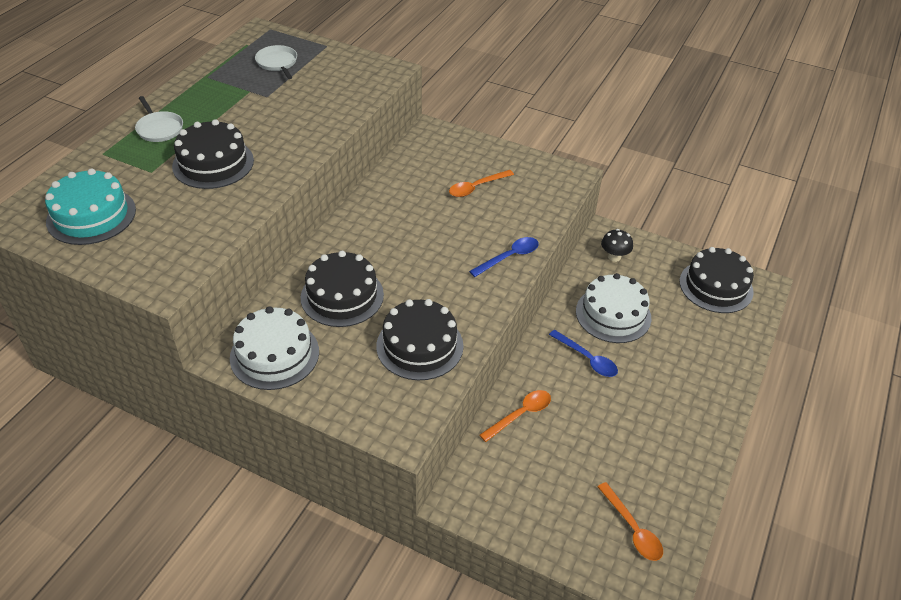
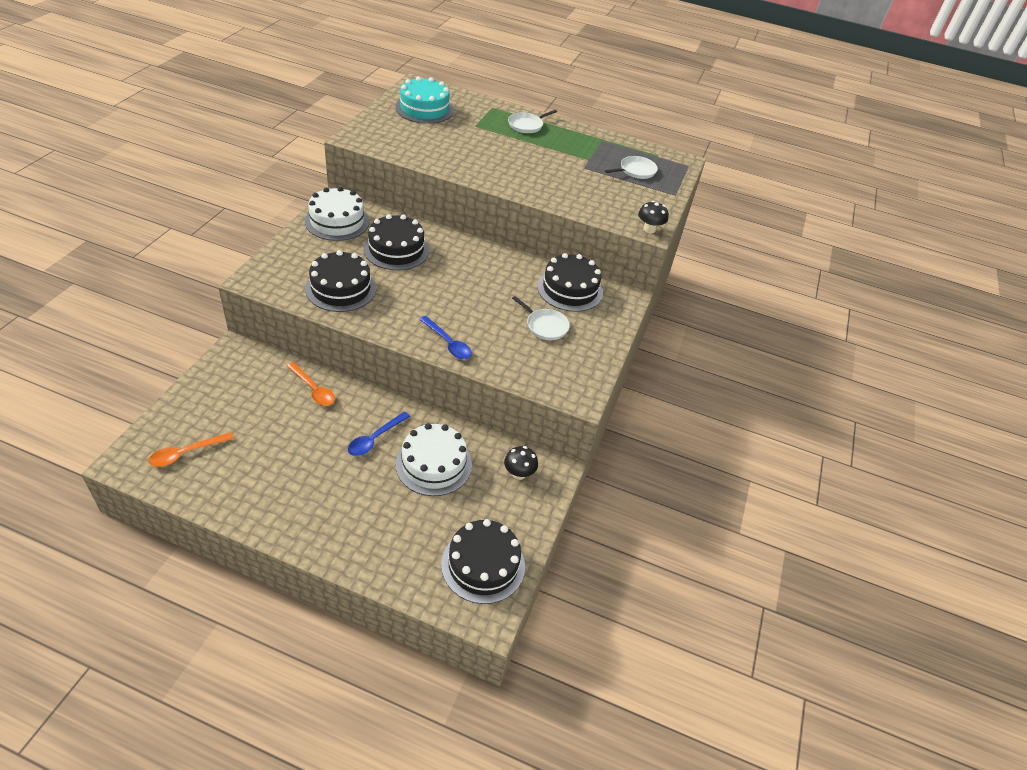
camera: 80 degrees right, 0 degrees up
black cake [172,119,254,189] -> black cake moved to [537,253,603,312]
orange spoon [449,170,514,197] -> white pan [512,296,570,340]
none -> black mushroom [638,201,668,233]

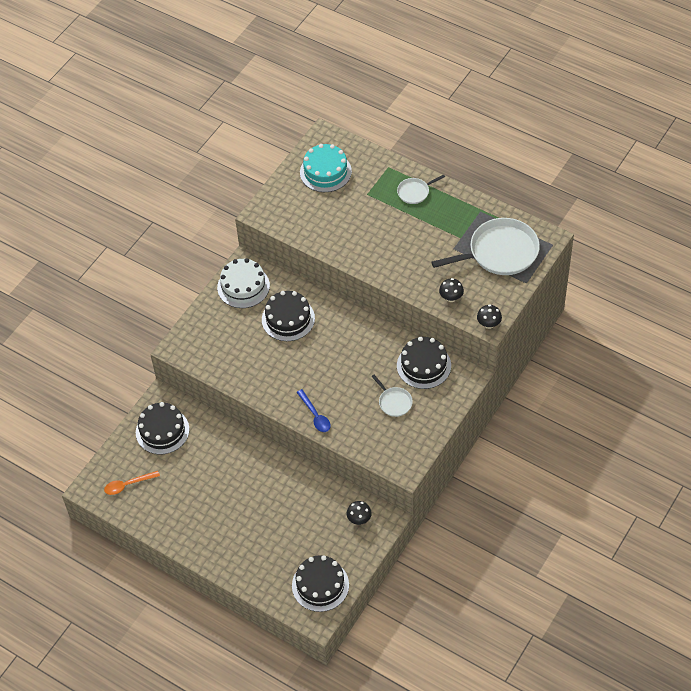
camera: 20 degrees right, 10 degrees up
orange spoon [287,362,335,406] -> none
black cake [305,250,376,312] -> black cake moved to [136,402,189,454]
blue spoon [348,412,410,456] -> none
white cake [396,423,472,496] -> none
white pan [605,156,658,179] -> white pan [431,218,540,275], size x2.10
none -> black mushroom [439,278,464,302]

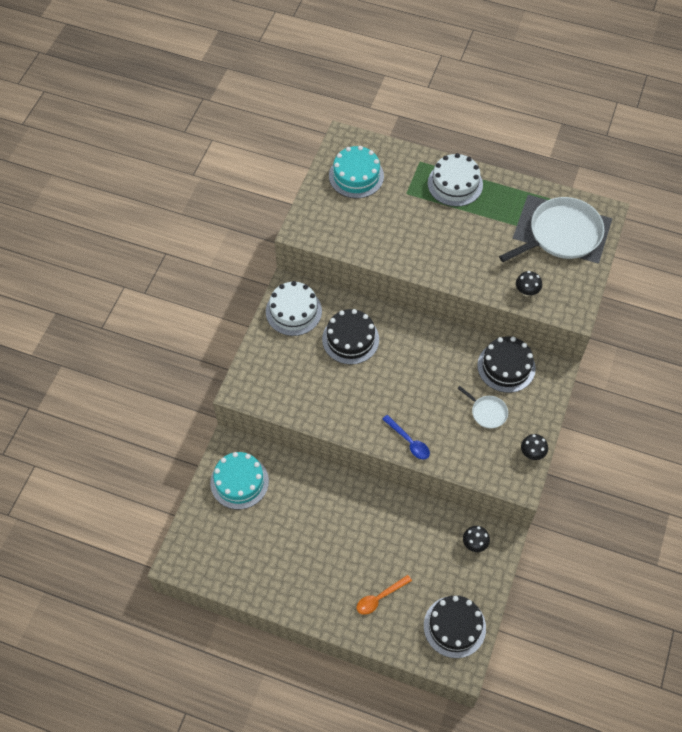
camera: 15 degrees left, 5 degrees up
orange spoon [104,471,160,495] -> orange spoon moved to [357,575,412,615]
black cake [136,402,189,454] -> turquoise cake [210,452,269,509]
white pan [397,174,445,204] -> white cake [428,153,483,207]
black mushroom [477,305,502,329] -> black mushroom moved to [521,434,548,460]

